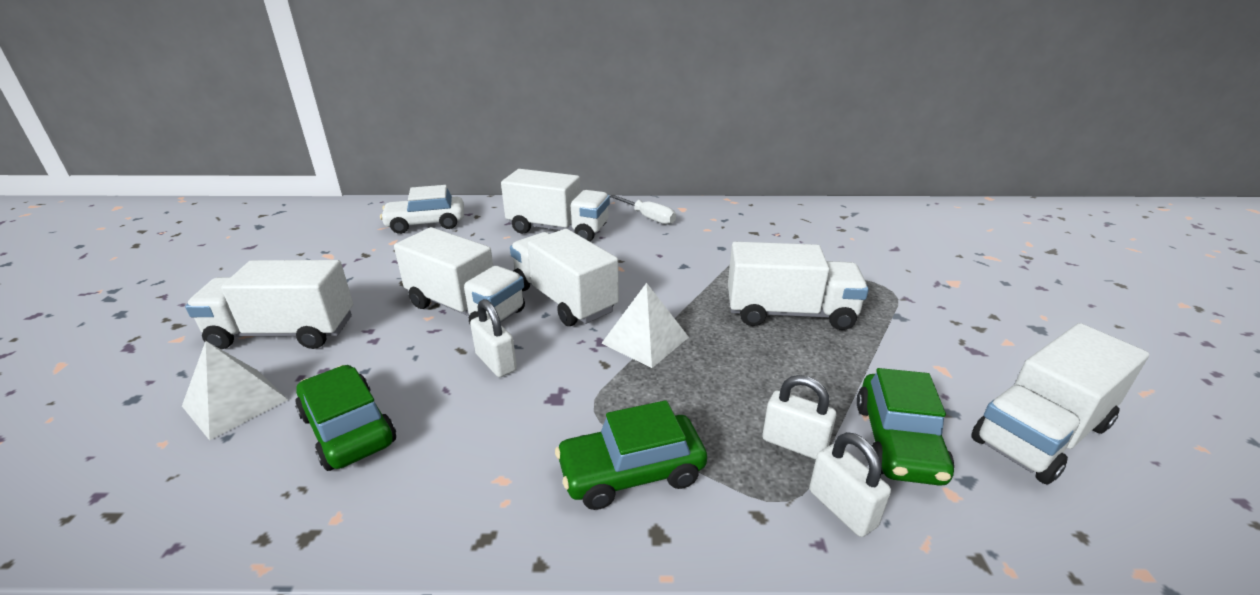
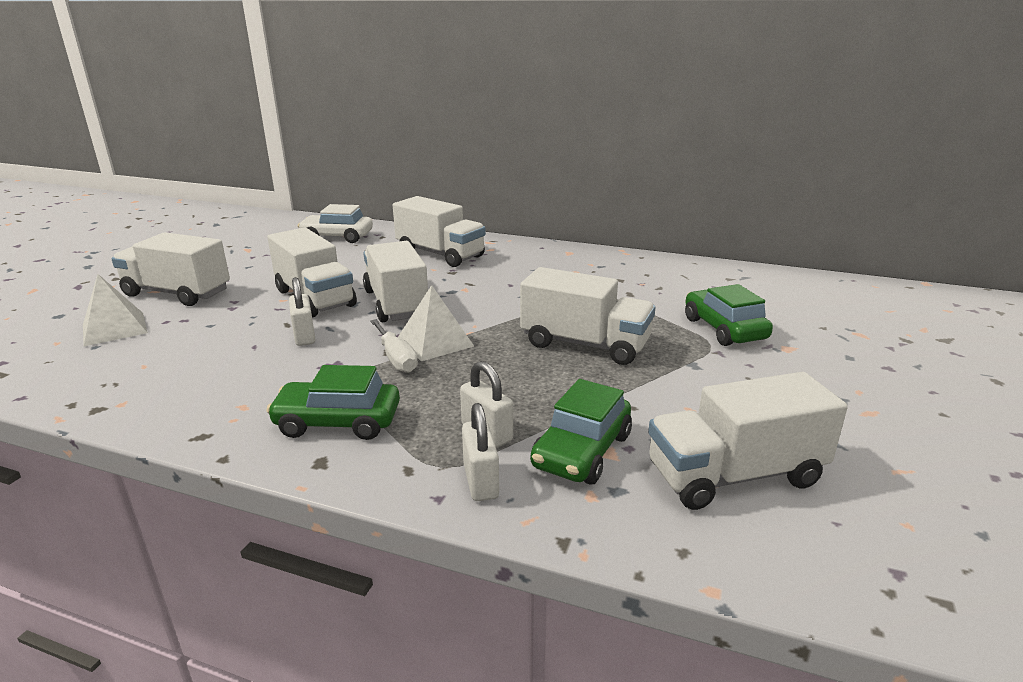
camera: 20 degrees right, 5 degrees down
green car [295,365,396,471] -> green car moved to [685,284,773,346]
white screwdriver [610,195,676,225] -> white screwdriver moved to [370,319,418,373]

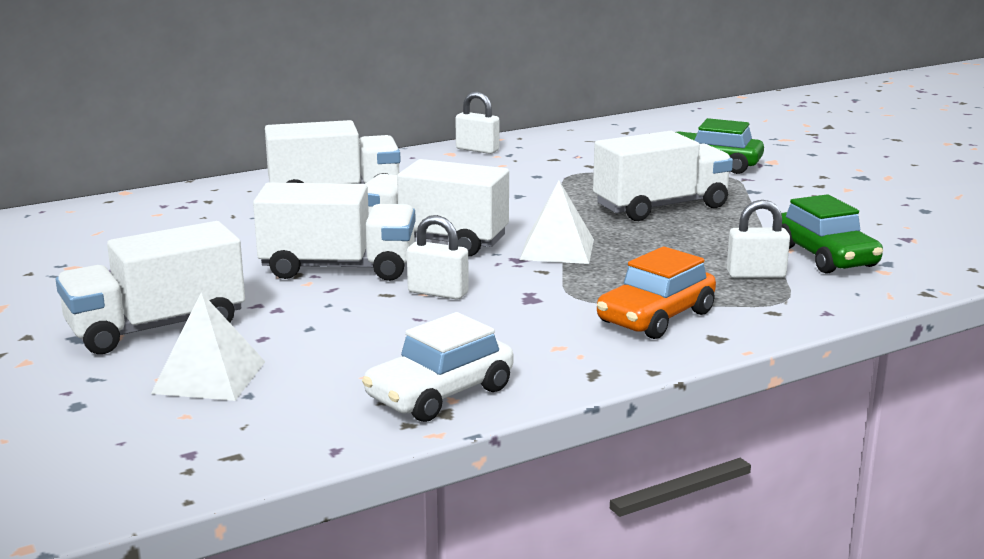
camera: 50 degrees left, 5 degrees down
green car [266,365,400,440] -> orange car [597,246,716,339]
white car [298,204,373,243] -> white car moved to [362,312,514,422]
white screwdriver [370,319,418,373] -> none
white padlock [462,403,499,501] -> white padlock moved to [456,91,500,154]
white truck [648,372,848,510] -> none

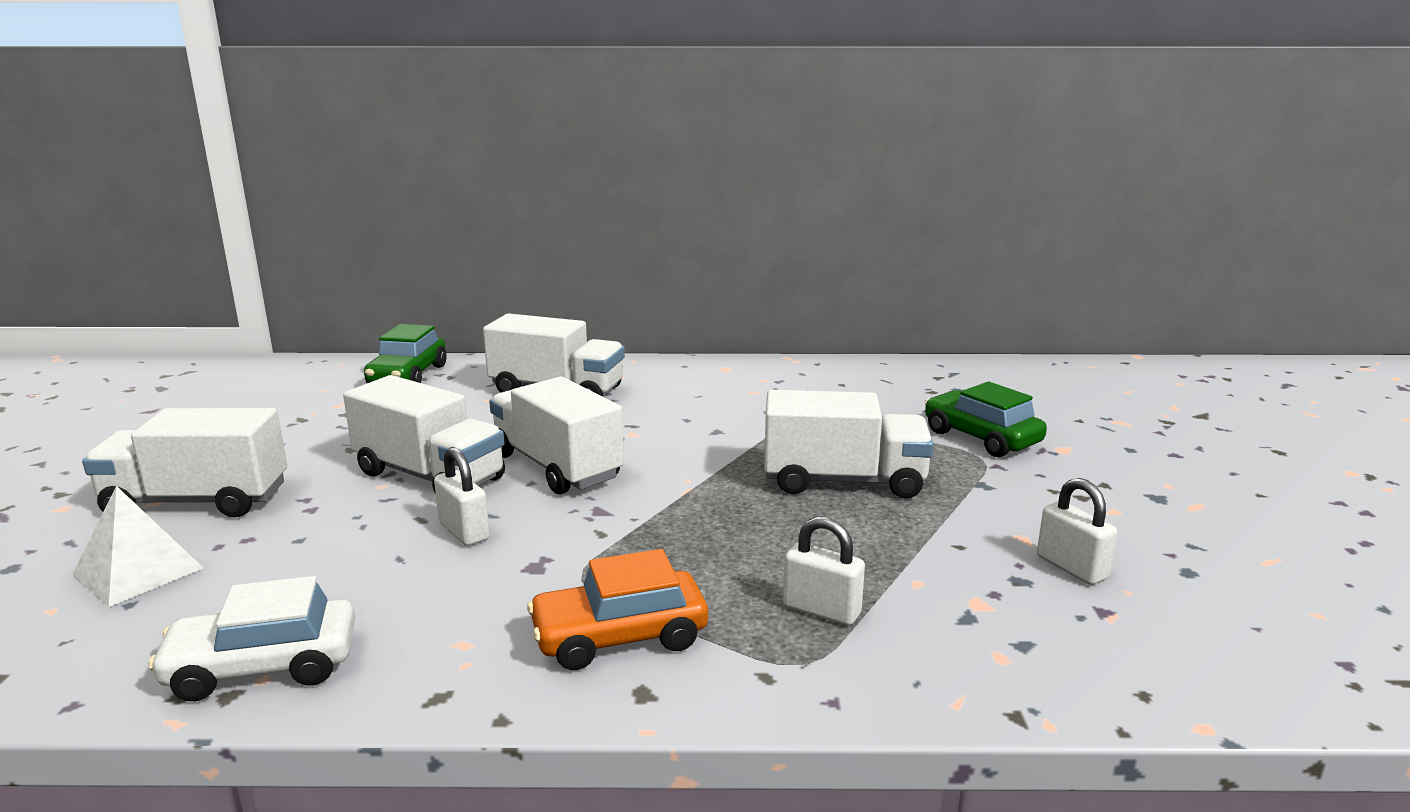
camera: 30 degrees right, 0 degrees up
white padlock [456,91,500,154] -> white padlock moved to [1037,478,1117,585]
white pyramid [520,181,594,264] -> none
green car [782,194,883,274] -> green car moved to [364,324,447,383]

